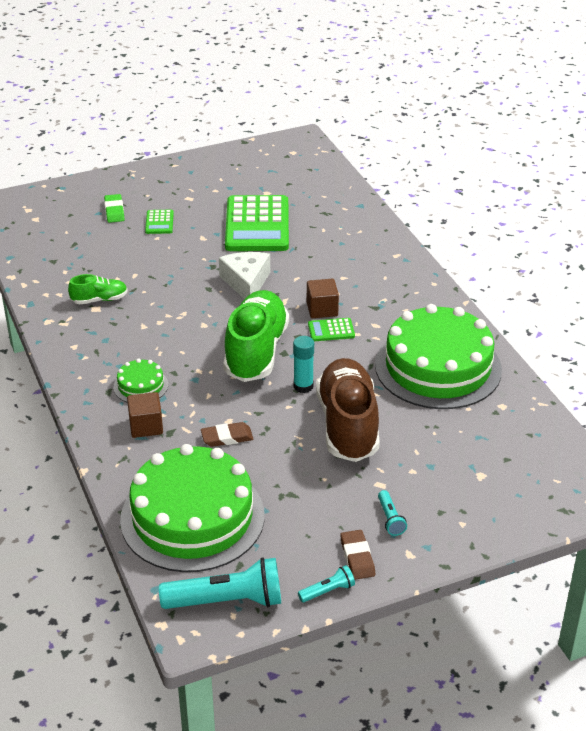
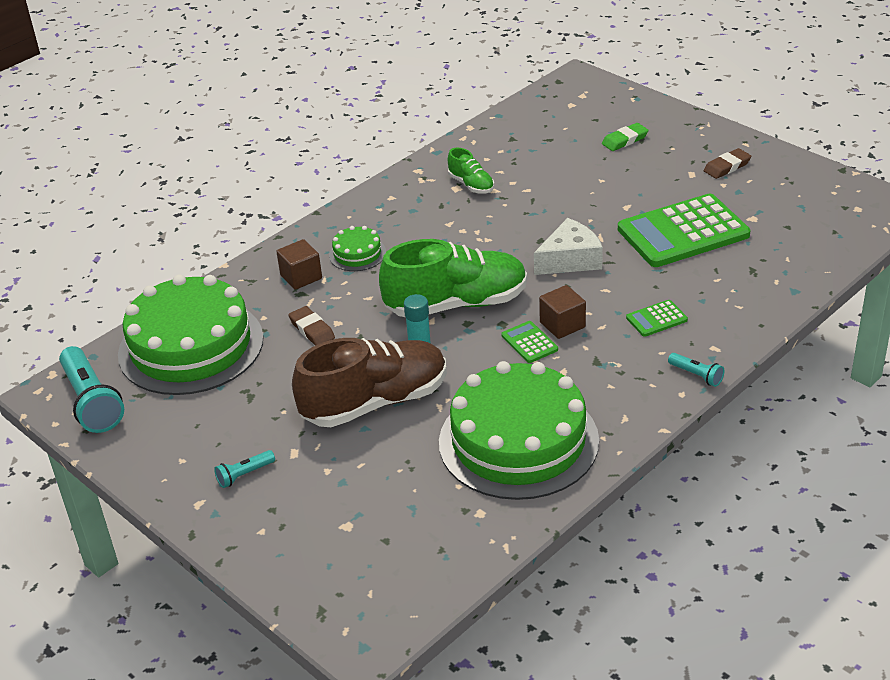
camera: 70 degrees right, 0 degrees up
green calculator [145,210,174,234] -> green calculator moved to [626,300,688,337]
turquoise flashlight [298,565,355,603] -> turquoise flashlight moved to [668,353,725,387]
brown eraser [340,530,375,580] -> brown eraser moved to [704,148,751,179]

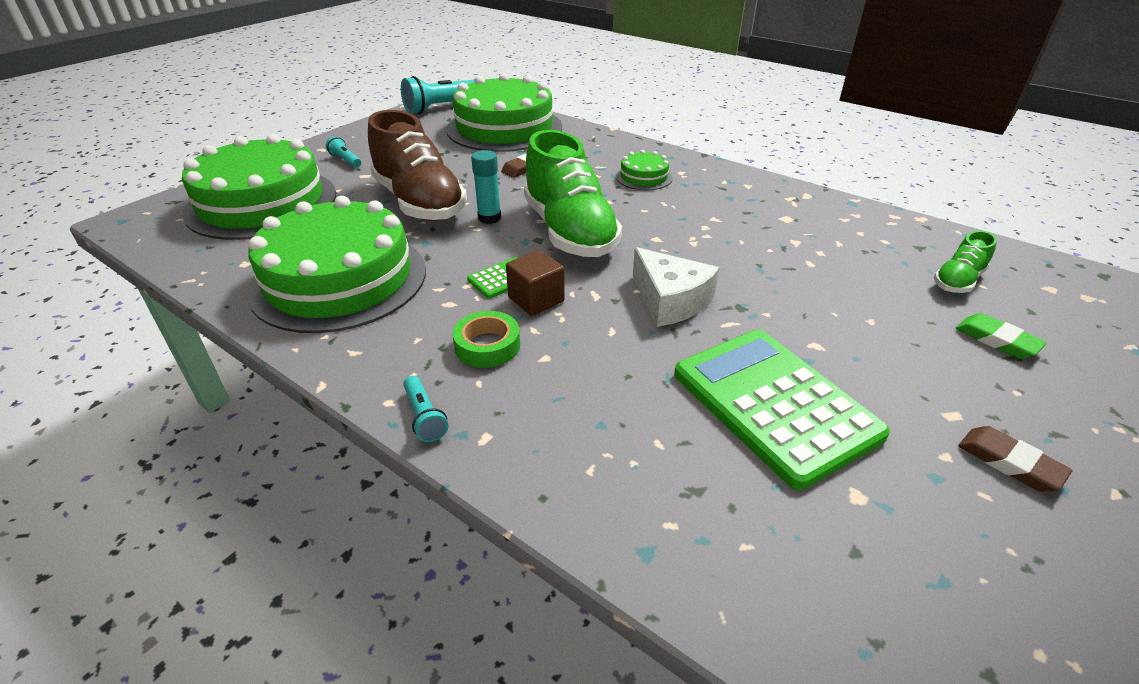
camera: 80 degrees right, 0 degrees up
brown cube [277,239,322,290] -> none
green shoe [448,147,494,194] -> green shoe moved to [934,230,997,293]
green calculator [626,300,688,337] -> none
turquoise flashlight [668,353,725,387] -> turquoise flashlight turned 60 degrees counterclockwise [403,376,449,442]
none -> green cake [182,134,336,240]
none -> green tape [453,311,520,368]

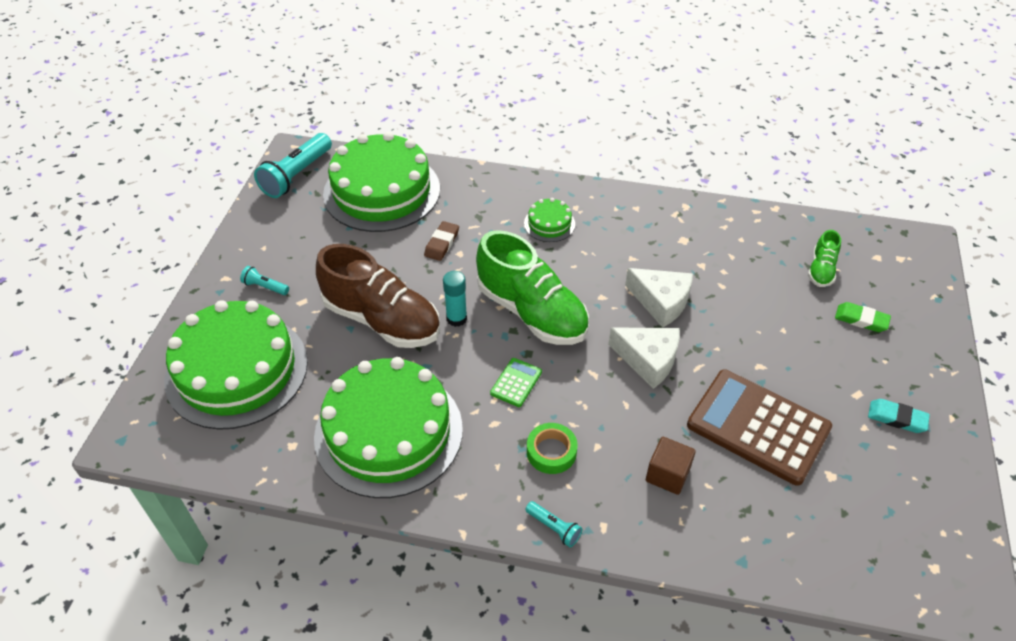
camera: 25 degrees left, 10 degrees up
brown cube [506,250,565,316] -> brown cube moved to [646,437,696,495]
green calculator [674,329,890,490] -> brown calculator [687,370,832,486]
brown eraser [958,426,1072,492] -> turquoise eraser [868,399,930,433]
none -> white cheese [625,268,693,328]

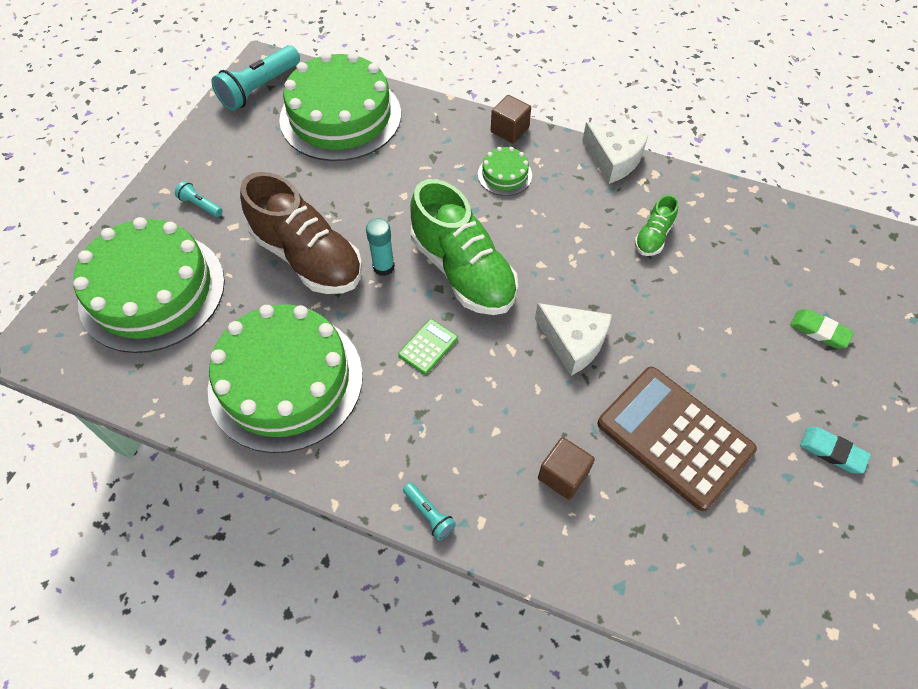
camera: 10 degrees right, 10 degrees up
brown eraser [424,221,459,261] -> none
green tape [527,423,578,474] -> none
white cheese [625,268,693,328] -> white cheese moved to [582,122,648,184]
green shoe [808,230,841,287] -> green shoe moved to [634,194,678,256]
none -> brown cube [491,95,531,143]

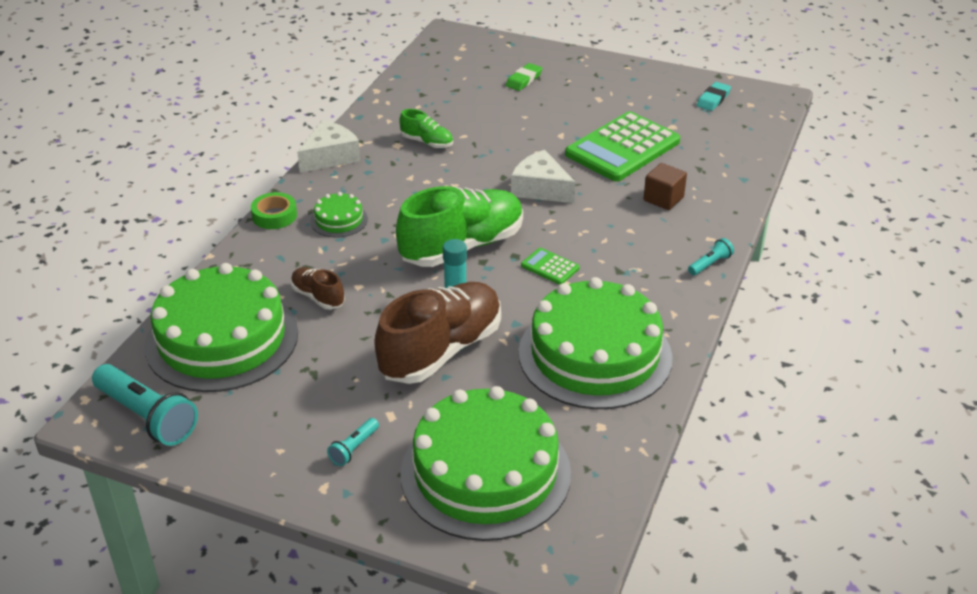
camera: 90 degrees left, 20 degrees down
brown cube [491,95,531,143] -> green tape [251,192,297,229]
white cheese [535,303,612,376] -> white cheese turned 90 degrees counterclockwise [511,150,576,203]
brown calculator [597,367,757,511] -> green calculator [565,111,680,181]
turquoise eraser [800,427,871,474] -> turquoise eraser moved to [697,82,731,111]
none -> brown shoe [291,267,345,310]

